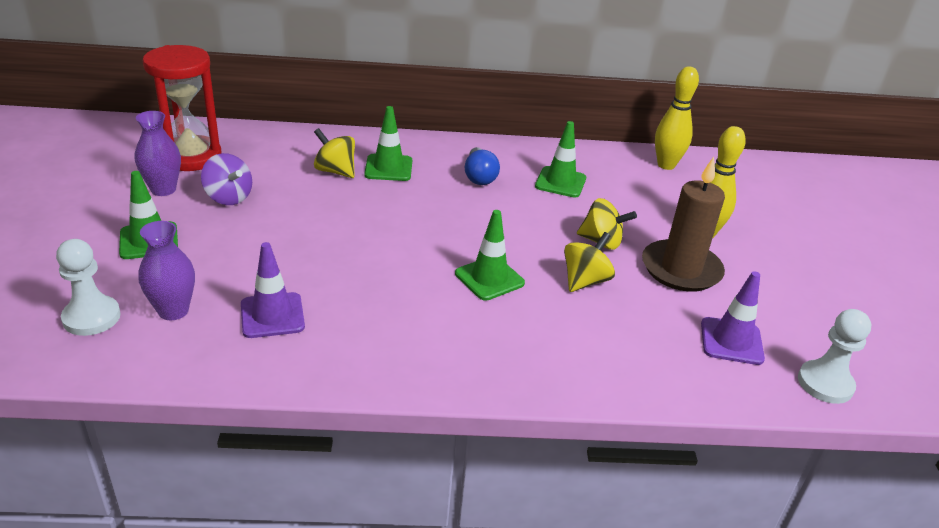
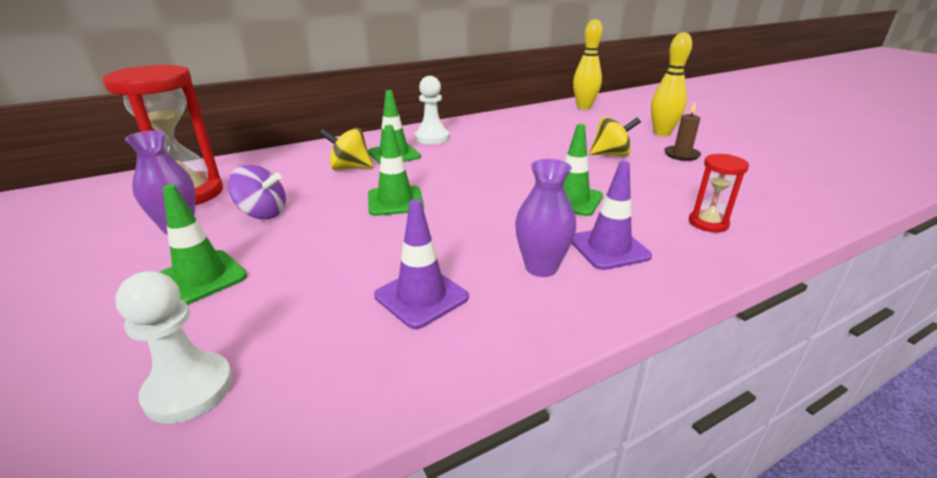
camera: 25 degrees left, 5 degrees down
purple vase [138,221,195,320] -> purple vase moved to [515,159,576,277]
blue light bulb [465,147,500,185] -> none
green traffic cone [535,121,586,198] -> green traffic cone moved to [368,125,424,216]
yellow spinning top [564,232,615,292] -> none
brown candle [642,157,725,292] -> brown candle [664,102,701,161], size x0.51
purple traffic cone [701,271,765,365] -> purple traffic cone moved to [571,161,652,270]
white pawn [798,309,872,404] -> white pawn moved to [415,76,449,144]
none -> red hourglass [689,154,749,232]

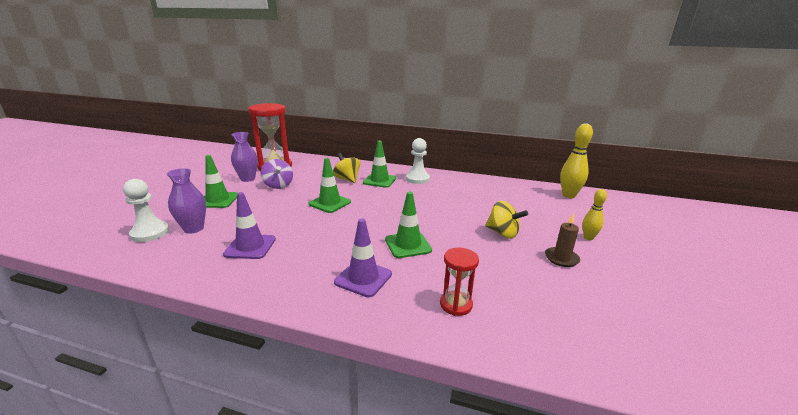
camera: 45 degrees right, 5 degrees down
purple vase [515,159,576,277] -> purple vase moved to [167,168,206,234]
yellow bowling pin [651,32,692,136] -> yellow bowling pin [582,189,607,240], size x0.59

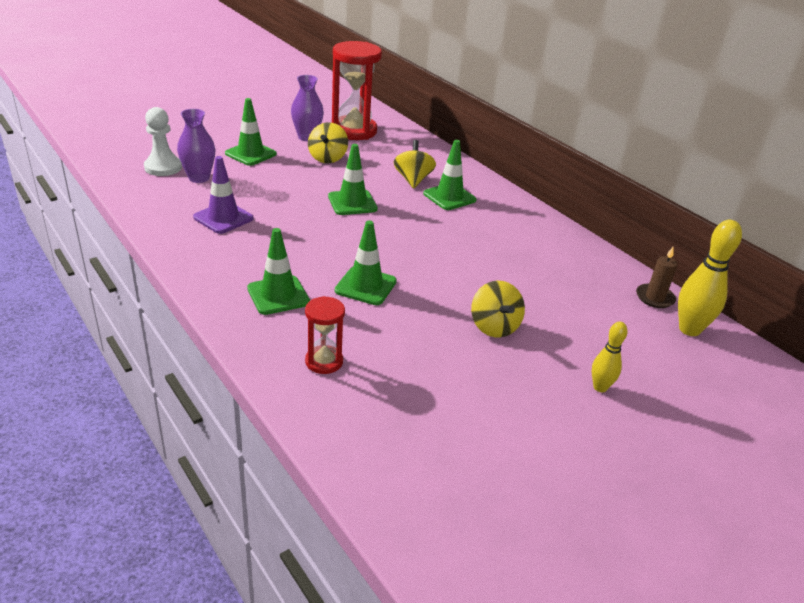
camera: 35 degrees right, 10 degrees up
purple spinning top [260,159,293,189] -> yellow spinning top [308,122,348,163]
purple traffic cone [334,219,392,297] -> green traffic cone [247,228,310,315]
white pawn [406,138,430,184] -> none
brown candle [545,213,580,267] -> brown candle moved to [636,247,678,308]

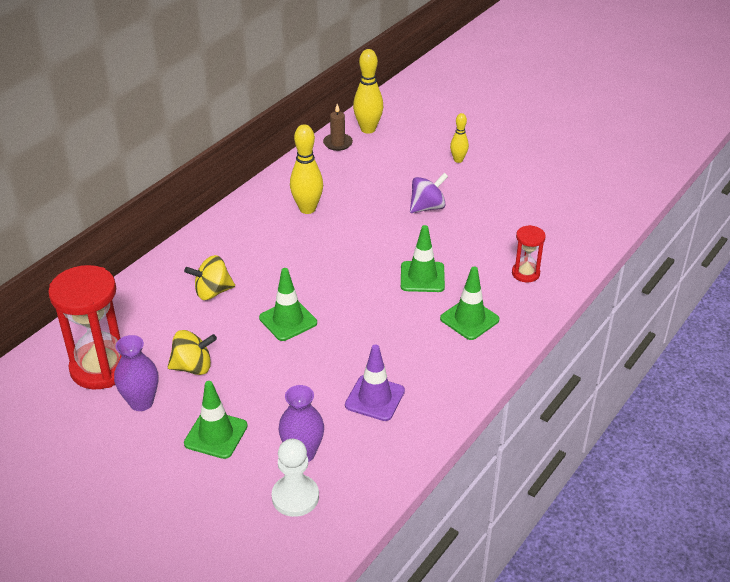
camera: 105 degrees left, 5 degrees up
green traffic cone [423,140,477,210] -> none
yellow spinning top [471,281,525,337] -> purple spinning top [410,173,448,213]
none -> yellow bowling pin [290,124,323,214]

